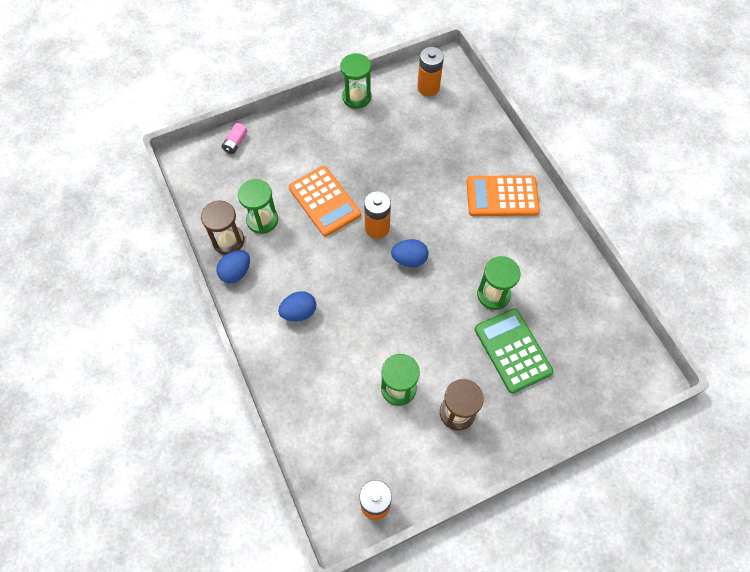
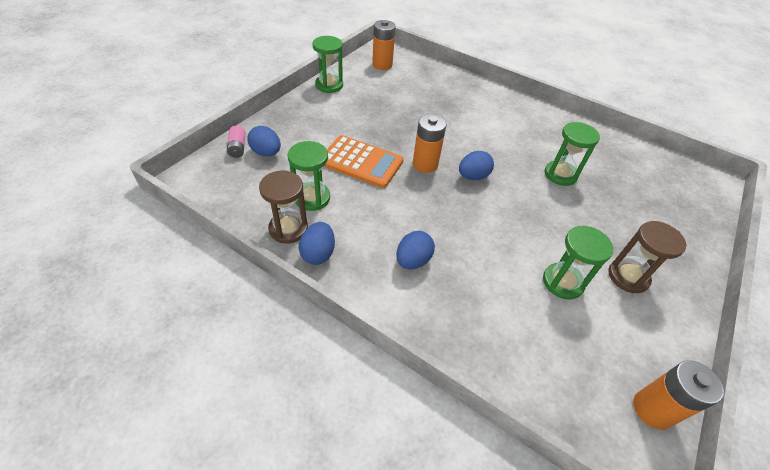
camera: 35 degrees left, 15 degrees down
orange calculator [466,175,540,216] -> none
green calculator [475,308,554,393] -> none
none -> blue egg [247,126,281,156]

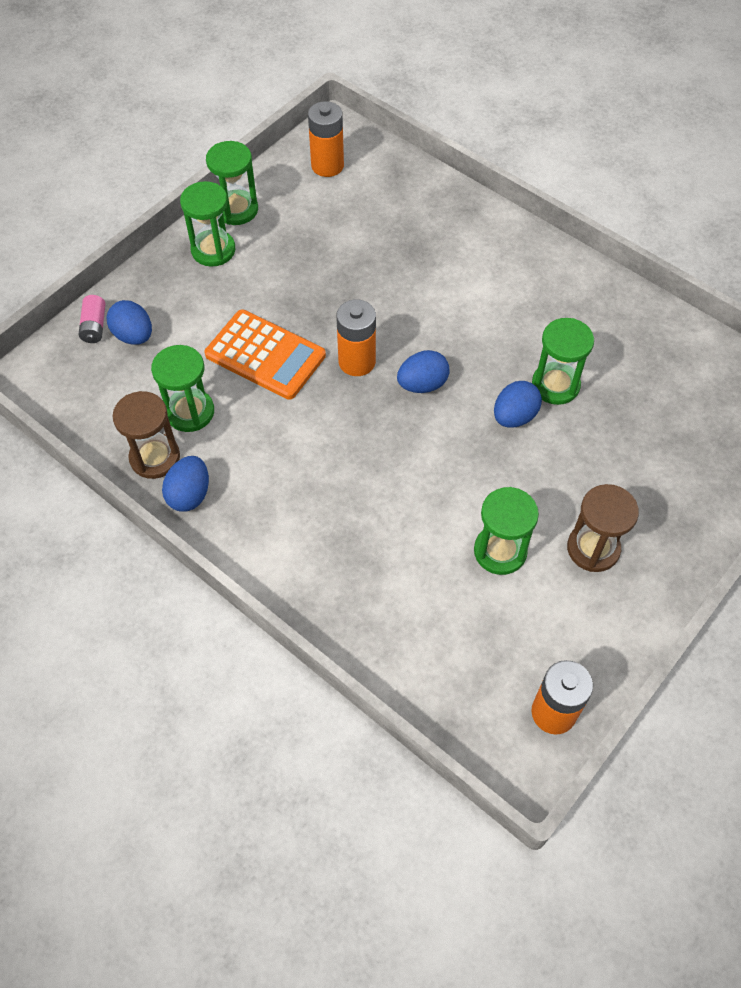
camera: 10 degrees right, 10 degrees up
blue egg [396,231,435,269] -> blue egg moved to [494,381,542,428]
none -> green hourglass [180,181,235,267]

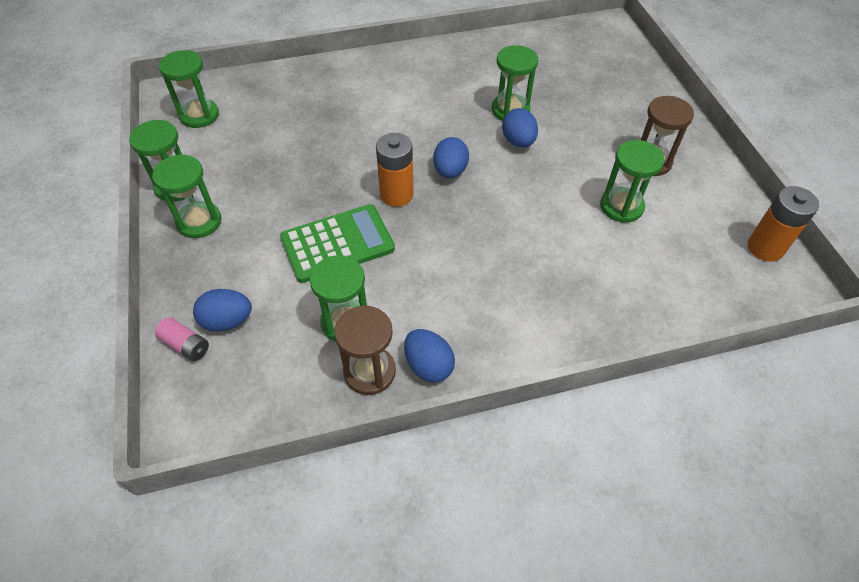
camera: 55 degrees left, 5 degrees down
orange calculator [205,309,326,400] -> green calculator [280,204,395,283]
orange battery [308,101,344,177] -> green hourglass [159,50,219,128]

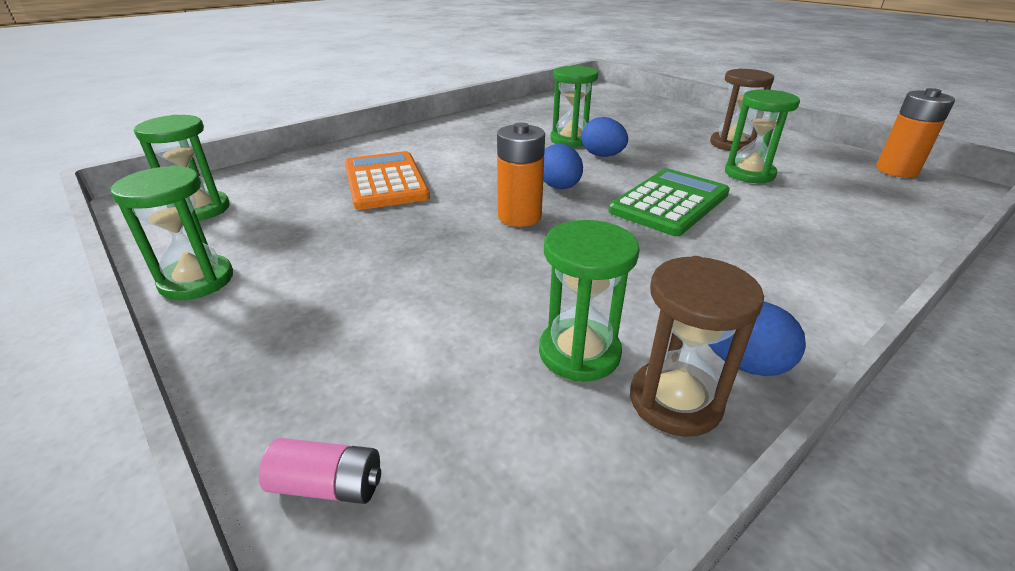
camera: 25 degrees left, 20 degrees down
green hourglass [152,155,221,238] -> none
blue egg [193,289,252,332] -> none
green calculator [280,204,395,283] -> green calculator moved to [608,168,730,236]
none -> orange calculator [344,151,430,210]

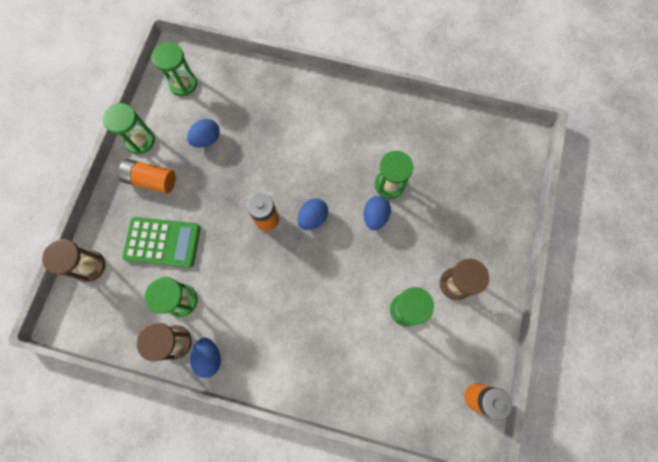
camera: 55 degrees right, 40 degrees up
pink battery [259,438,381,504] -> brown hourglass [42,239,105,282]
orange calculator [344,151,430,210] -> none
green calculator [608,168,730,236] -> green calculator moved to [122,217,201,268]
none -> orange battery [118,159,176,194]
none -> blue egg [187,119,220,147]

